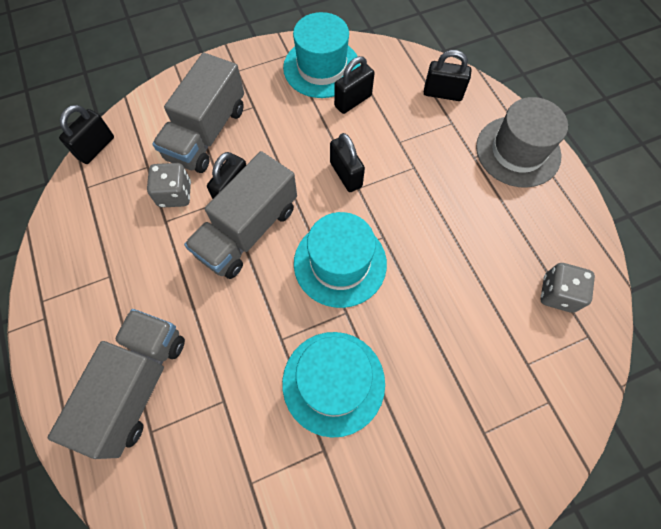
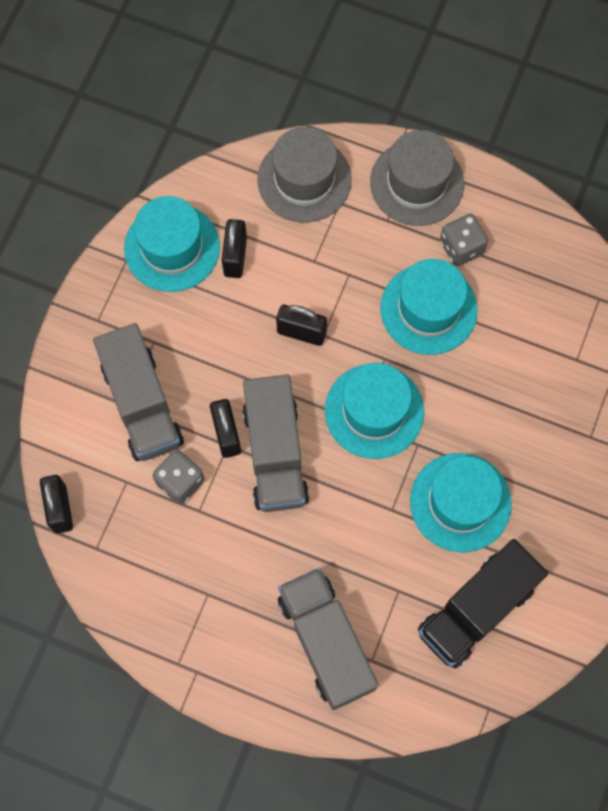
camera: 45 degrees left, 5 degrees up
black padlock [424,50,472,101] -> grey hat [258,127,352,223]
grey dice [541,263,595,313] -> grey dice moved to [440,213,488,266]
none -> turquoise hat [381,259,478,355]
none -> black truck [418,539,548,668]

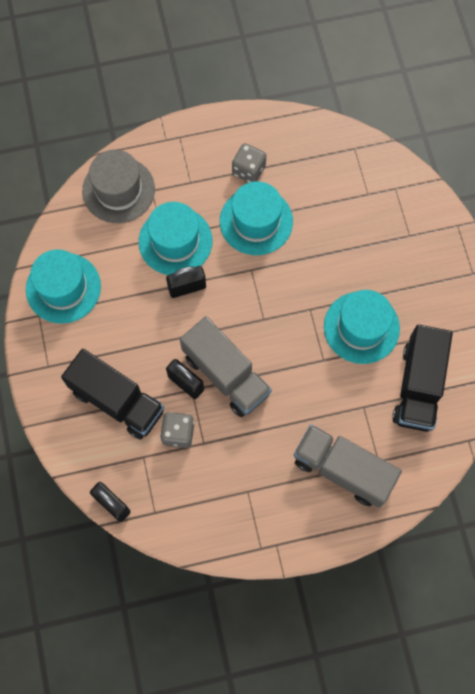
camera: 35 degrees left, 0 degrees up
grey truck [93,323,184,461] -> black truck [61,349,164,440]
black padlock [222,219,247,278] -> none
turquoise hat [325,363,424,459] -> turquoise hat moved to [139,202,212,275]
grey hat [370,130,464,226] -> none

